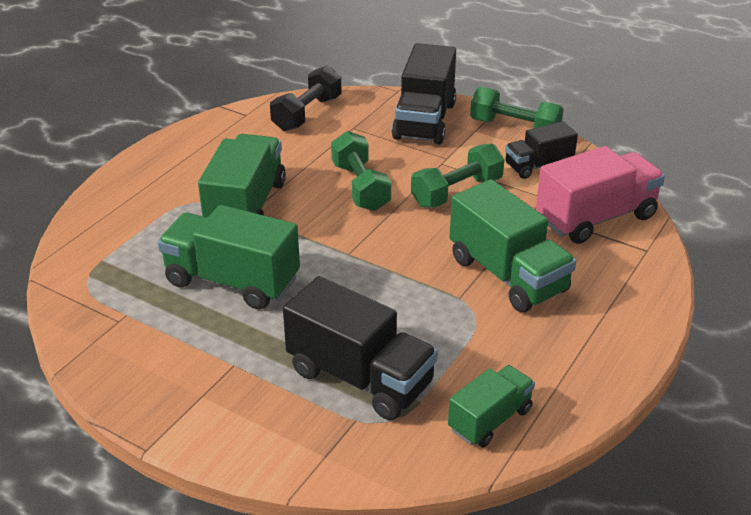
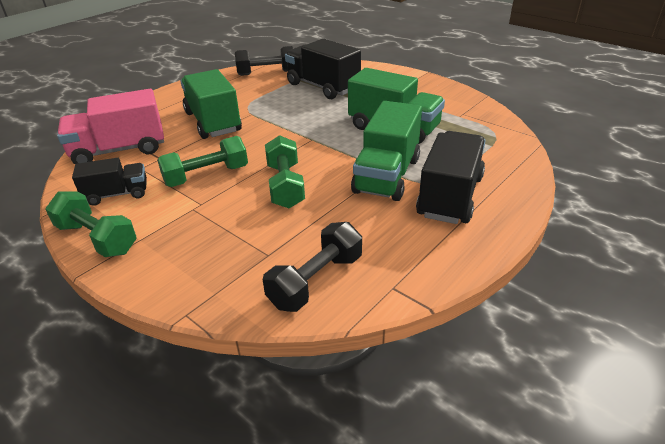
camera: 170 degrees left, 0 degrees up
black truck [392,43,456,145] -> black truck moved to [416,131,486,224]
green truck [448,365,535,448] -> black dumbbell [235,46,294,76]

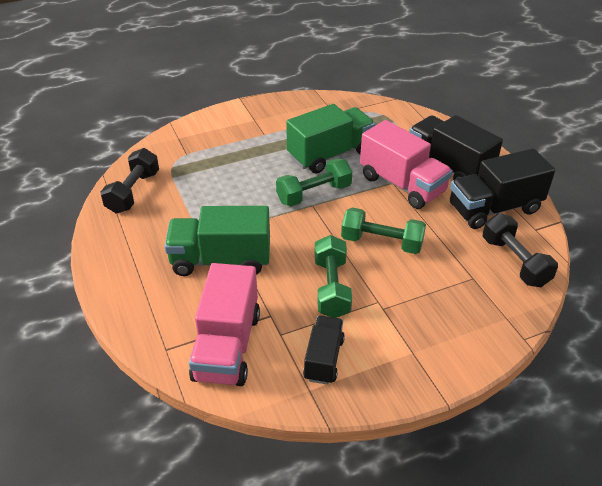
camera: 65 degrees left, 5 degrees up
green dumbbell [45,191,137,257] -> green dumbbell moved to [276,158,352,206]
black truck [285,38,361,99] -> black truck moved to [450,148,555,229]
green truck [351,101,422,201] -> pink truck [360,120,453,209]

